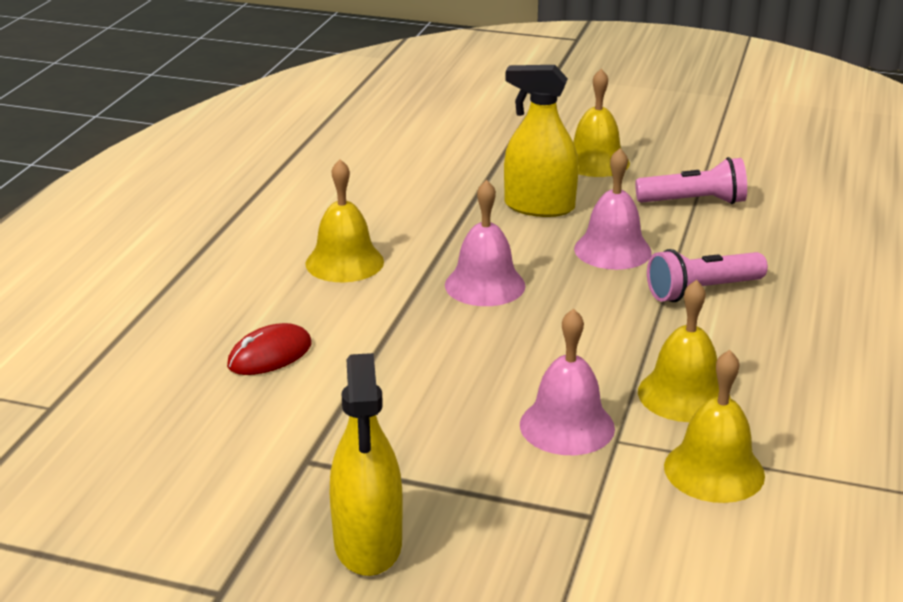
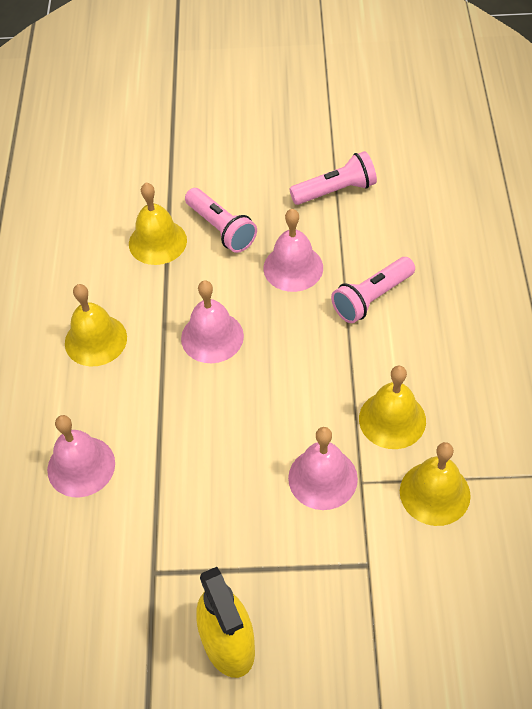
camera: 15 degrees left, 25 degrees up
red mouse [227,323,312,375] -> pink bell [47,415,115,497]
yellow spray bottle [504,65,579,217] -> pink flashlight [185,188,257,253]
yellow bell [573,69,630,177] -> yellow bell moved to [129,183,187,265]

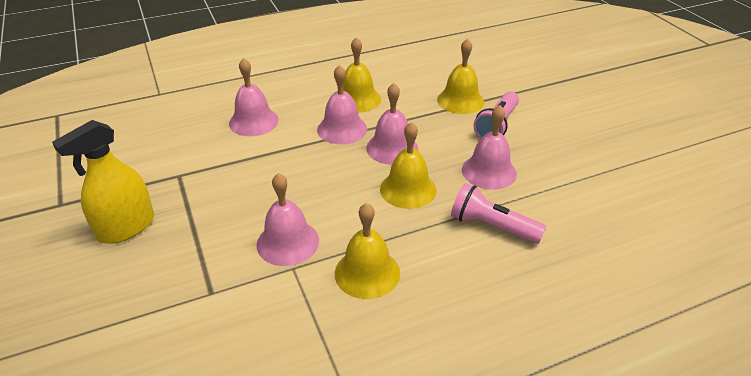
camera: 65 degrees right, 15 degrees down
pink flashlight [289,151,377,205] -> none
yellow bell [400,442,471,526] -> yellow bell moved to [380,122,437,209]
none -> pink bell [317,65,367,144]

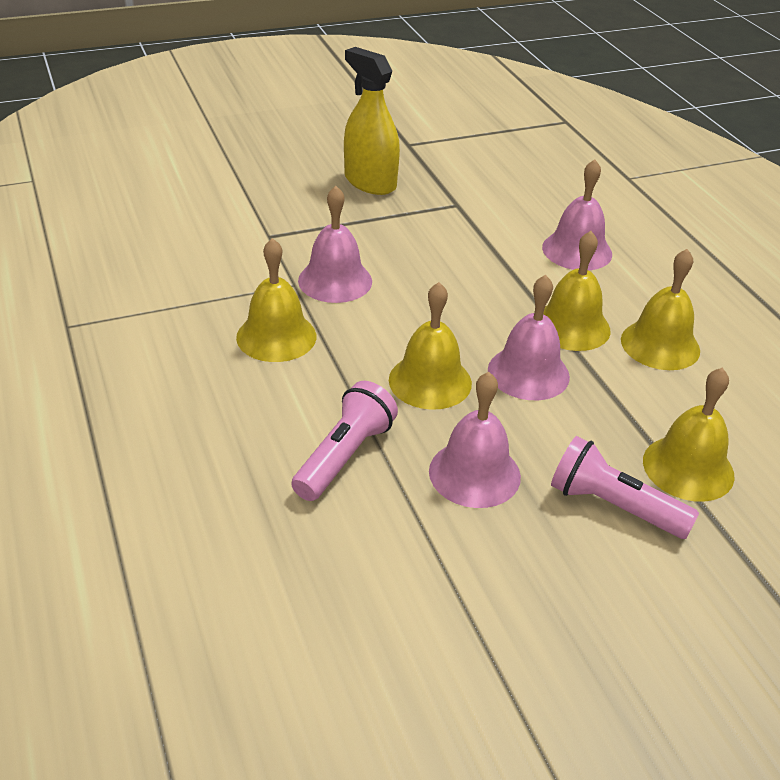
camera: 90 degrees right, 0 degrees up
pink bell [317,65,367,144] -> yellow bell [543,231,611,351]

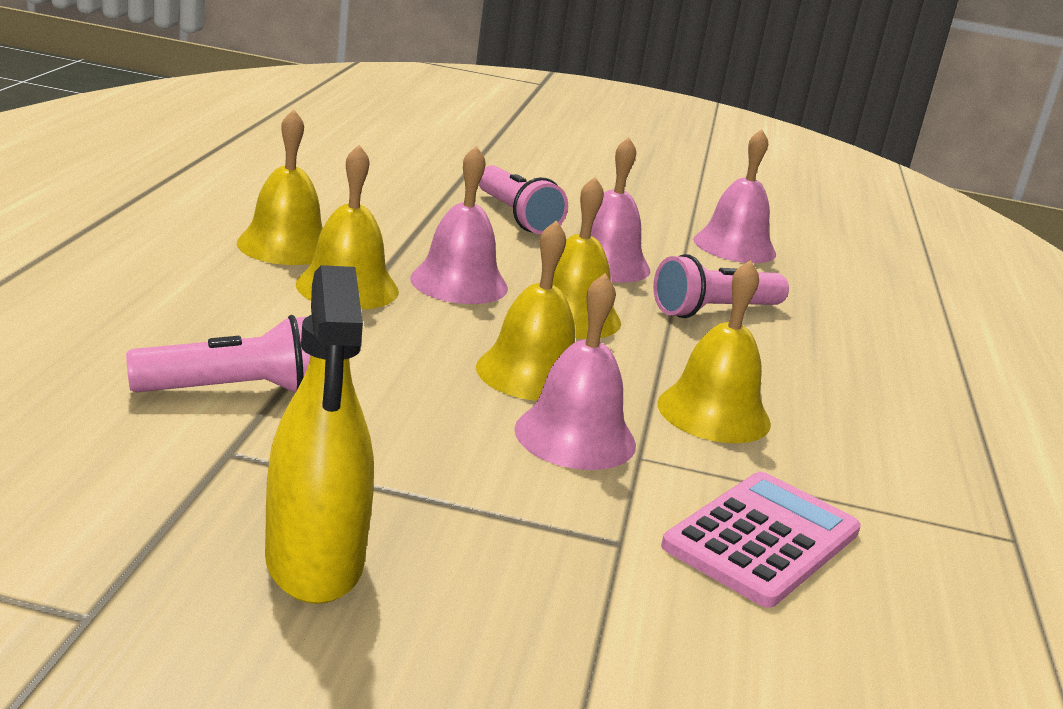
camera: 150 degrees left, 15 degrees down
pink bell [542,159,612,270] -> pink bell moved to [693,129,776,263]
yellow bell [643,368,735,502] -> yellow bell moved to [476,220,575,401]
none -> pink flashlight [126,315,311,392]
none -> pink calculator [661,472,861,608]

